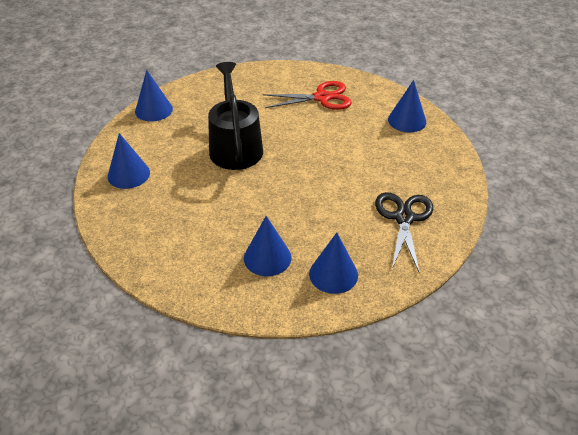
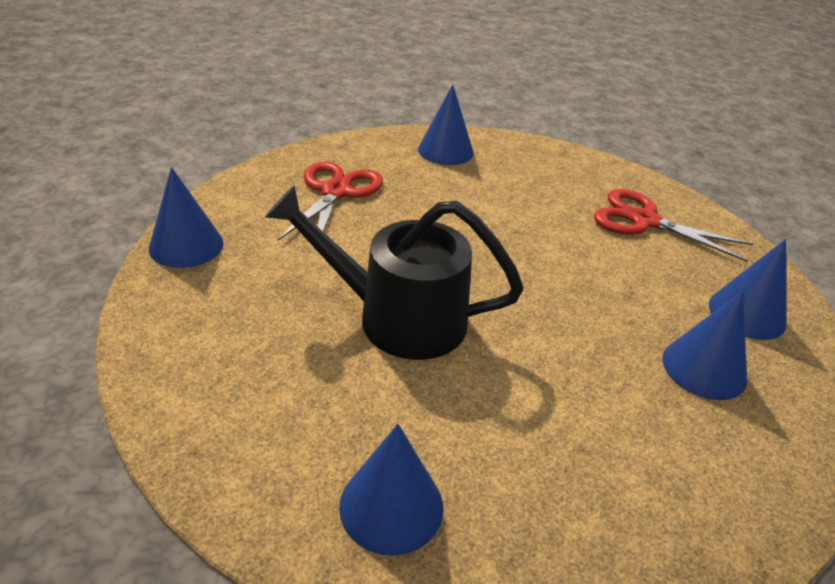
camera: 70 degrees left, 5 degrees down
blue cone [135,70,173,121] -> blue cone moved to [149,167,224,268]
black scissors [375,192,433,274] -> red scissors [594,189,753,262]

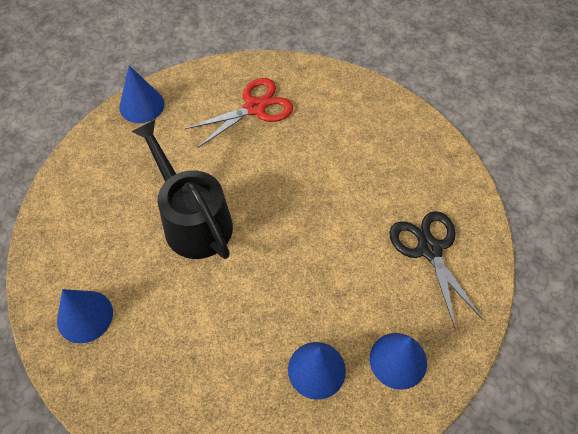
camera: 45 degrees right, 20 degrees up
blue cone [418,85,474,165] -> none
red scissors [594,189,753,262] -> black scissors [389,211,483,328]

